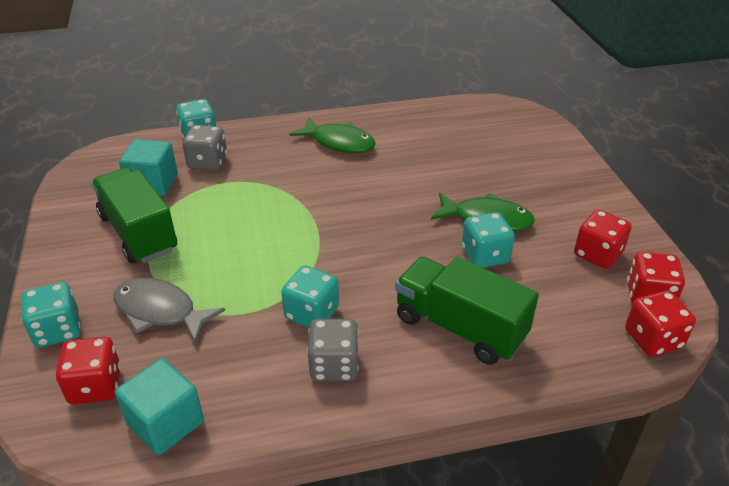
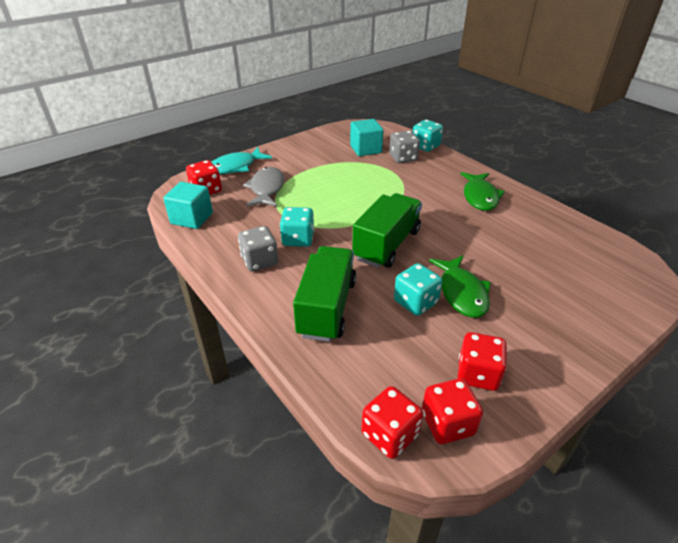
camera: 65 degrees right, 0 degrees up
turquoise dice [21,282,81,348] -> turquoise fish [212,147,272,174]
green truck [92,168,177,263] -> green truck moved to [352,193,422,268]

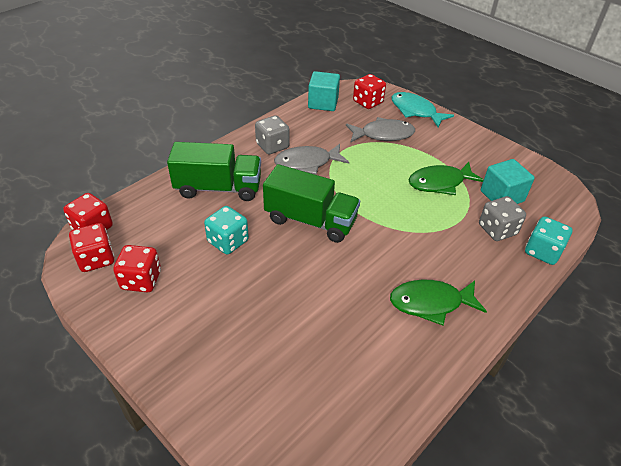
camera: 80 degrees right, 5 degrees up
turquoise dice [280,207,314,247] -> grey fish [274,144,349,175]
green fish [429,255,491,318] -> green fish moved to [409,162,484,195]

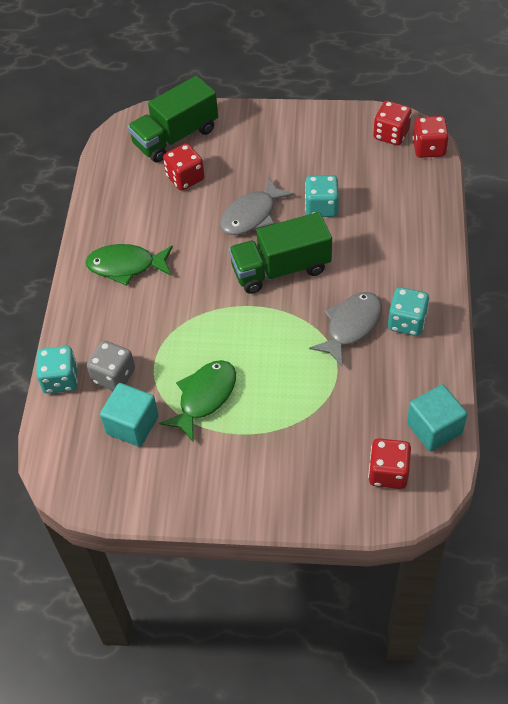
camera: 145 degrees right, 10 degrees up
red dice [113,245,161,293] -> red dice moved to [163,144,204,191]
green truck [167,142,261,201] -> green truck moved to [128,76,218,162]
grey dice [255,115,290,154] -> turquoise dice [388,287,430,336]
grey fish [346,117,415,142] -> grey fish moved to [220,177,295,235]
green fish [390,280,487,325] -> green fish turned 135 degrees counterclockwise [85,244,173,286]
turquoise fish [392,92,454,128] -> none

